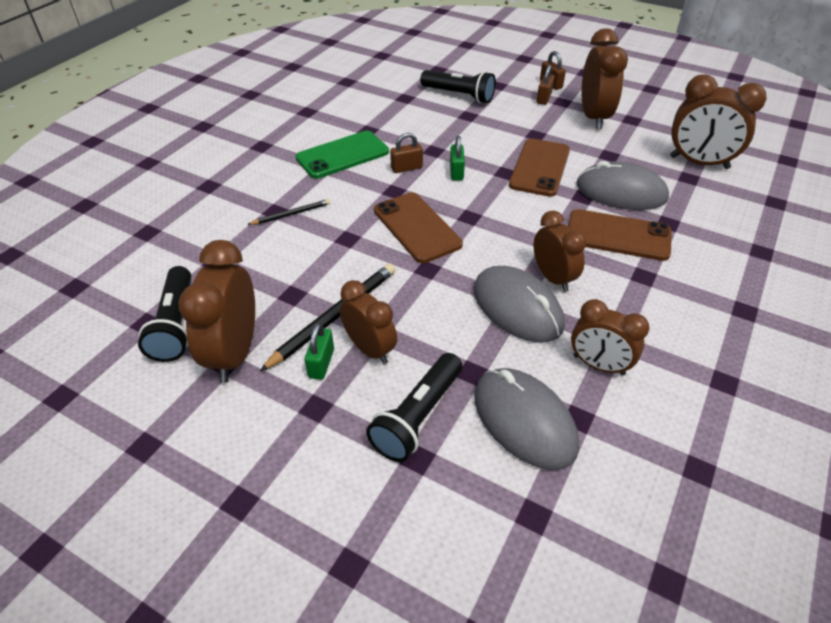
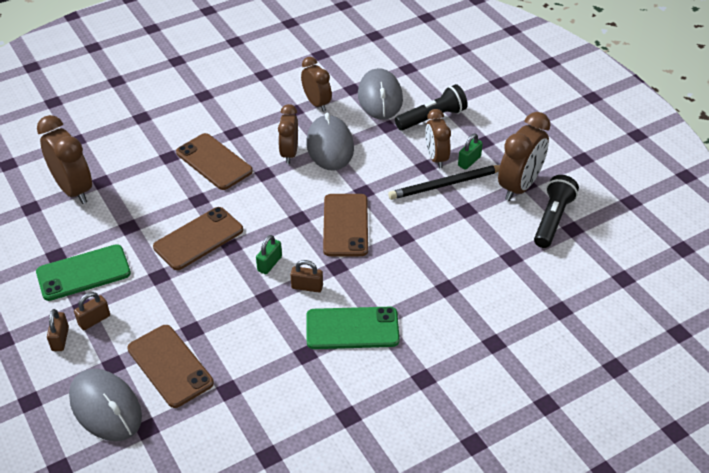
camera: 150 degrees left, 0 degrees up
black pencil [247,199,331,225] -> none
black flashlight [420,70,496,103] -> brown phone [127,325,214,408]
grey mouse [577,161,669,210] -> grey mouse moved to [69,369,142,441]
brown clock [582,28,628,130] -> green phone [36,244,131,301]

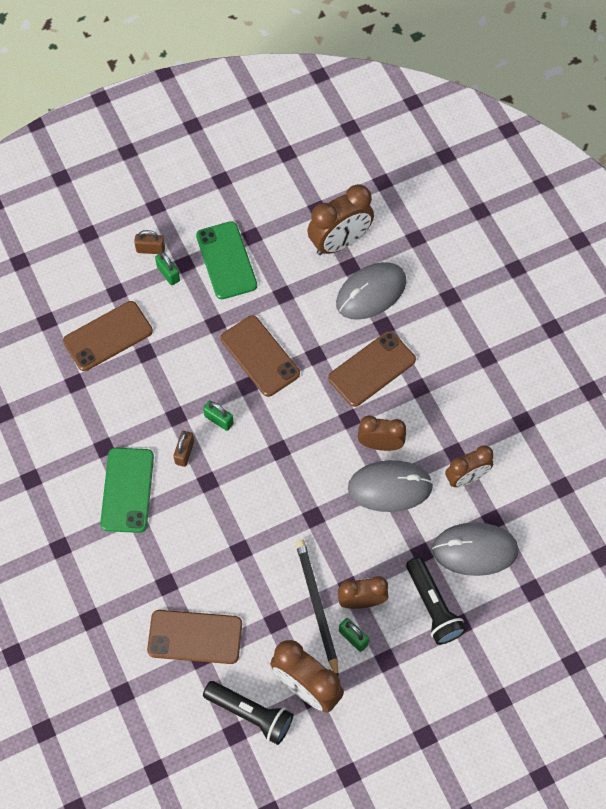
camera: 95 degrees right, 20 degrees up
grey mouse [69,369,142,441] -> grey mouse moved to [336,262,406,320]
brown padlock [74,292,110,330] -> green padlock [155,252,180,286]
brown phone [323,194,368,256] -> brown phone moved to [147,610,242,664]

